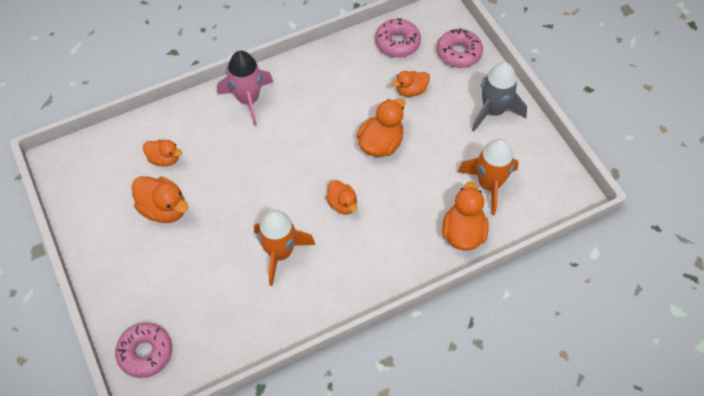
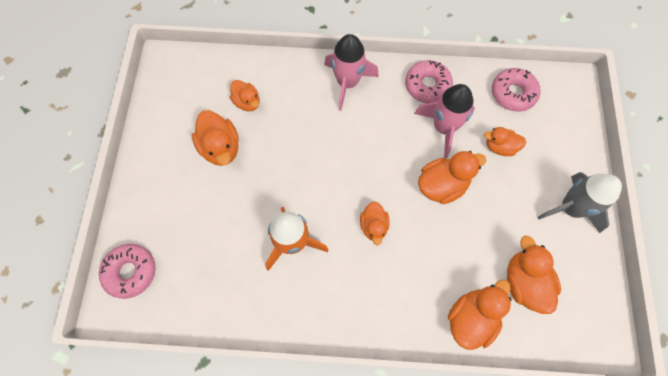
camera: 30 degrees right, 10 degrees up
pink donut [437,28,483,68] -> pink donut moved to [405,60,453,103]
orange rocket [457,139,519,215] -> orange duck [507,236,561,314]
none -> pink rocket [414,84,475,159]

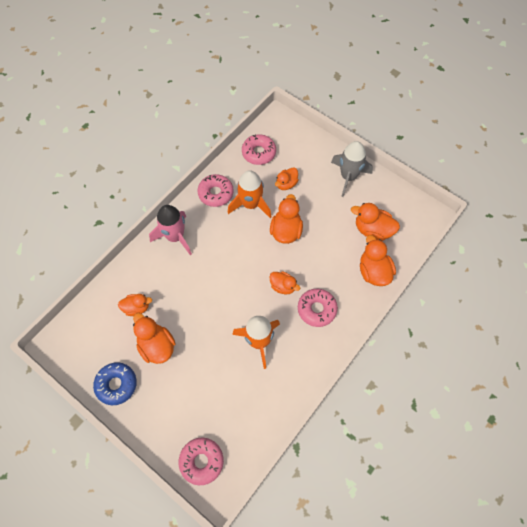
camera: 55 degrees left, 5 degrees down
orange duck [192,110,239,166] -> orange duck turned 135 degrees counterclockwise [133,313,176,364]
pink rocket [414,84,475,159] -> orange rocket [228,170,272,218]
none -> blue donut [93,362,137,405]
none -> pink donut [298,289,338,327]

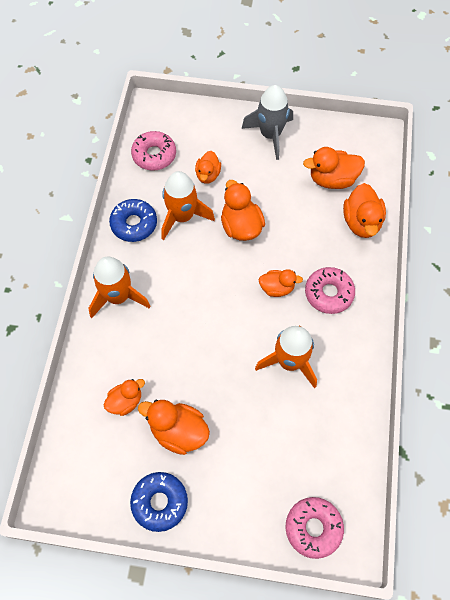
camera: 30 degrees left, 0 degrees up
pink rocket [149,205,192,255] -> orange rocket [89,257,151,318]
pink donut [198,174,234,207] -> blue donut [109,199,157,242]
orange duck [360,235,396,286] -> orange duck turned 135 degrees counterclockwise [343,183,386,238]

